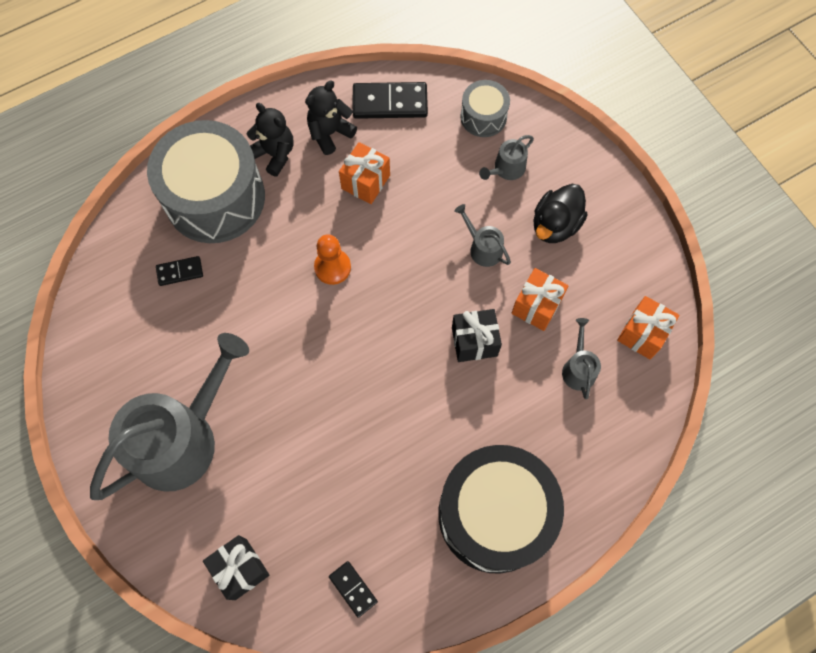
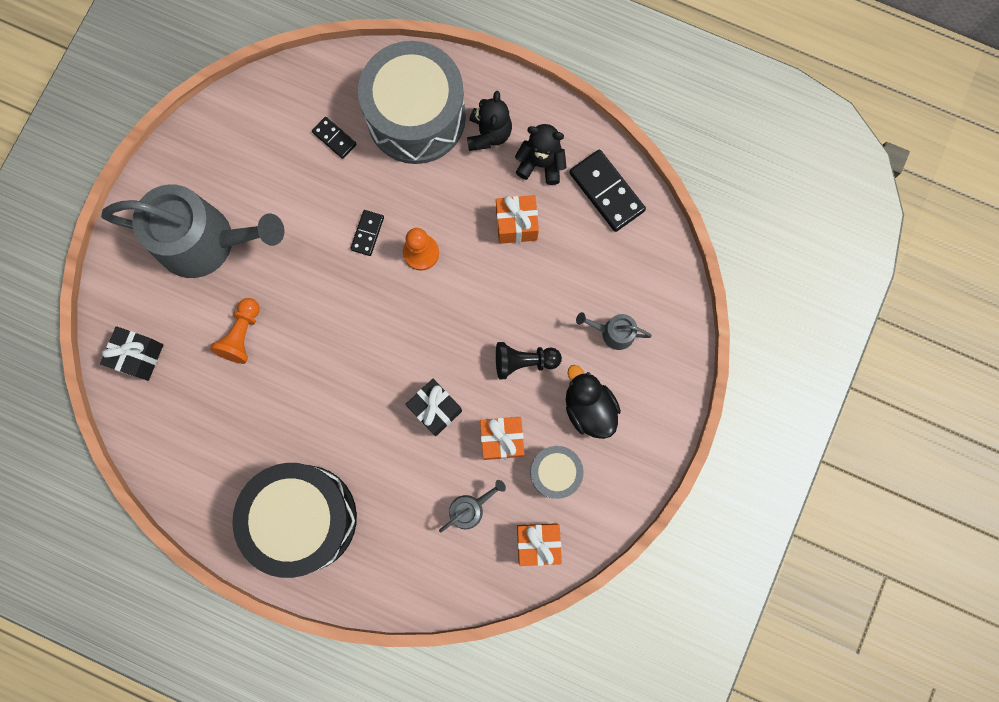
camera: 55 degrees right, 10 degrees up
black domino [329,561,378,618] -> black domino moved to [350,210,384,256]
grey watering can [454,204,511,267] -> black pawn [496,342,562,379]
grey drum [460,80,510,137] -> grey drum moved to [530,446,583,499]
black duck [534,184,588,243] -> black duck turned 60 degrees clockwise [566,365,621,439]
none -> orange pawn [210,298,260,364]

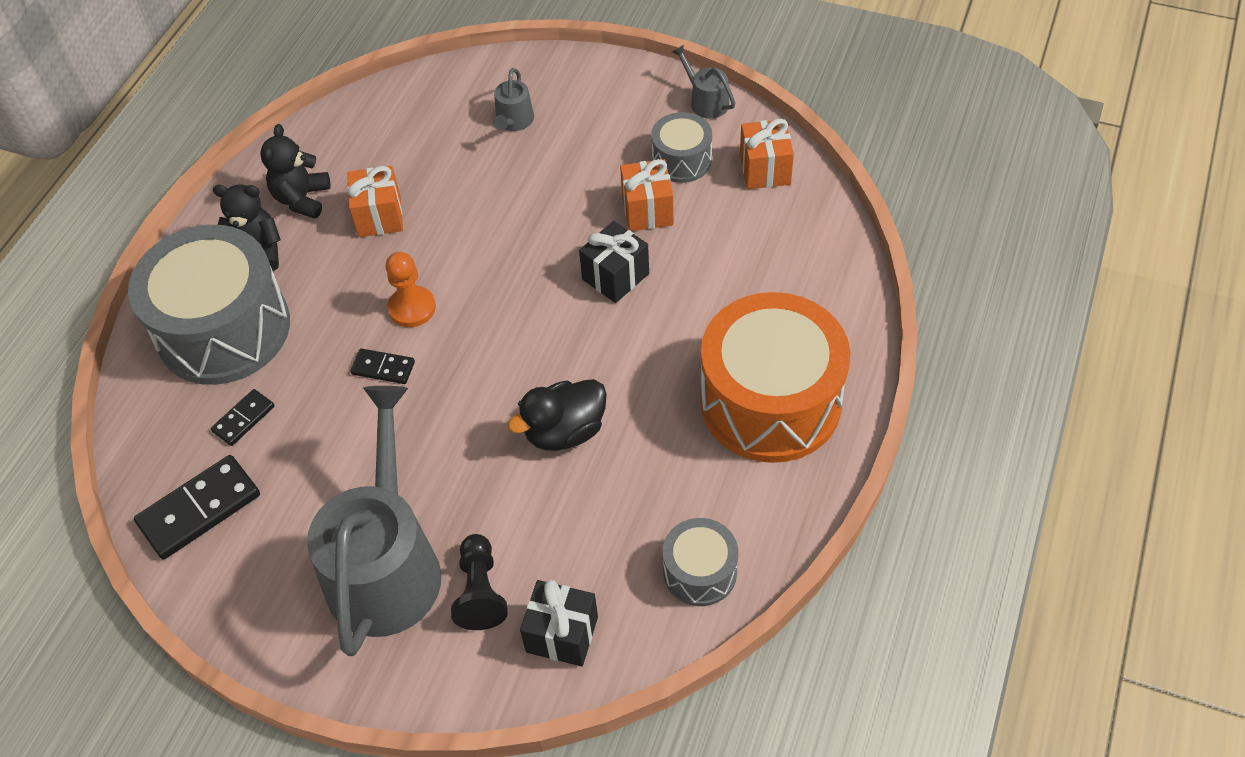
camera: 90 degrees left, 25 degrees down
orange pawn [210,298,260,364] -> none
black drum [232,463,357,578] -> orange drum [700,292,850,463]
grey watering can [439,480,506,532] -> grey watering can moved to [672,45,735,119]
black pawn [496,342,562,379] -> black pawn moved to [451,534,508,630]
black duck [566,365,621,439] -> black duck moved to [508,379,607,451]
black domino [569,150,646,232] -> black domino moved to [134,455,260,559]
none -> grey drum [663,518,738,606]

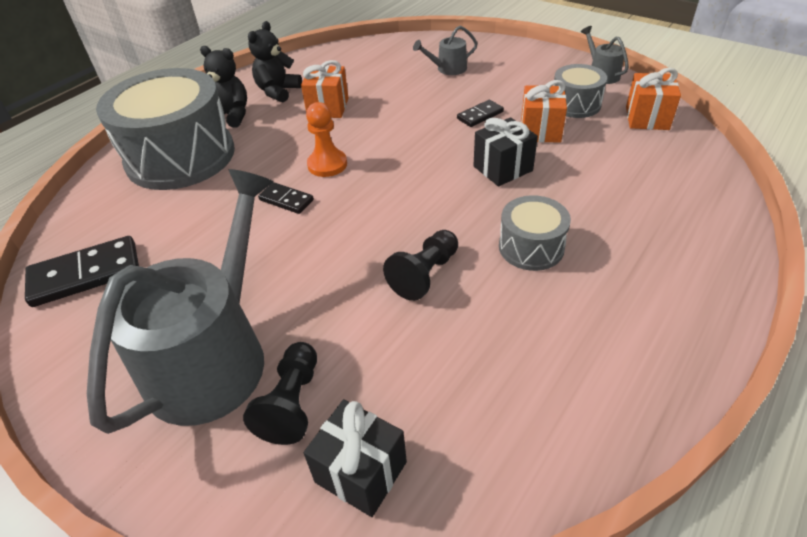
camera: 15 degrees right, 10 degrees down
black domino [211,389,275,446] -> black domino moved to [457,100,504,127]
grey watering can [493,68,534,131] -> grey watering can turned 45 degrees clockwise [413,26,478,75]
black duck [508,379,607,451] -> black pawn [383,230,458,301]
grey drum [663,518,738,606] -> grey drum moved to [499,195,571,271]
orange drum [700,292,850,463] -> none

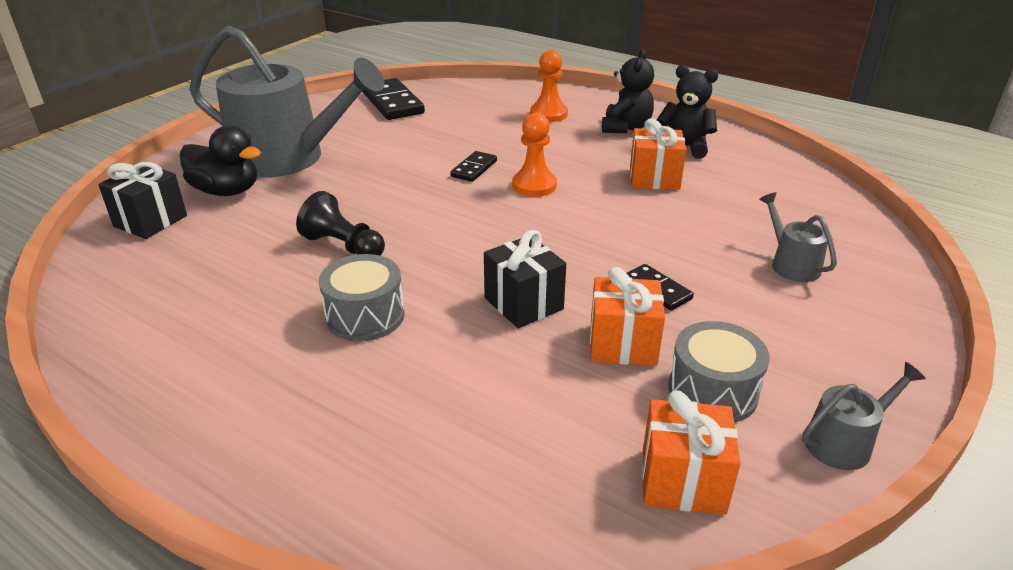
camera: 85 degrees right, 10 degrees down
grey drum [96,68,235,190] -> orange pawn [530,50,568,122]
black pawn [243,342,317,445] -> black duck [180,125,261,196]

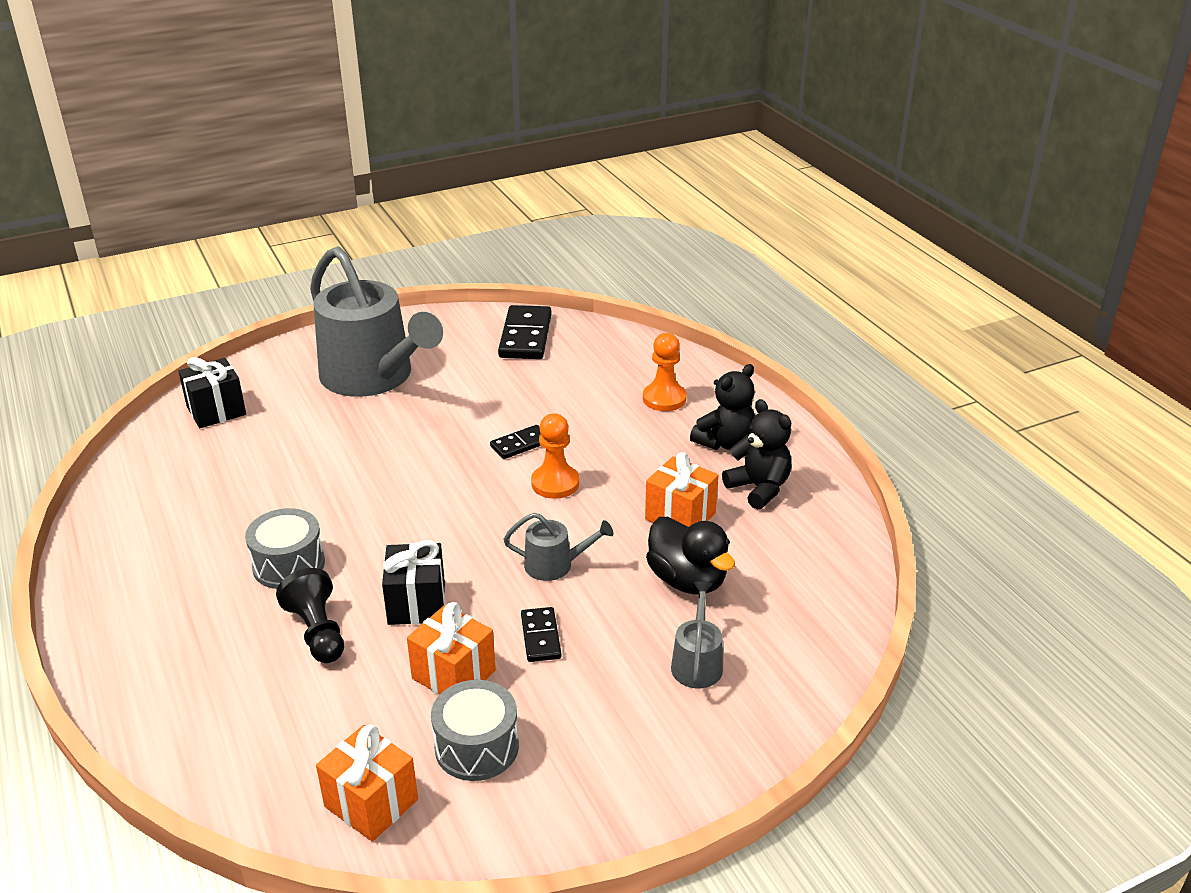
camera: 30 degrees right, 0 degrees up
black duck [180,125,261,196] -> black duck moved to [646,517,735,594]
black pawn [296,191,385,255] -> black pawn moved to [276,568,344,663]
grey watering can [802,362,926,470] -> grey watering can moved to [503,513,614,581]

